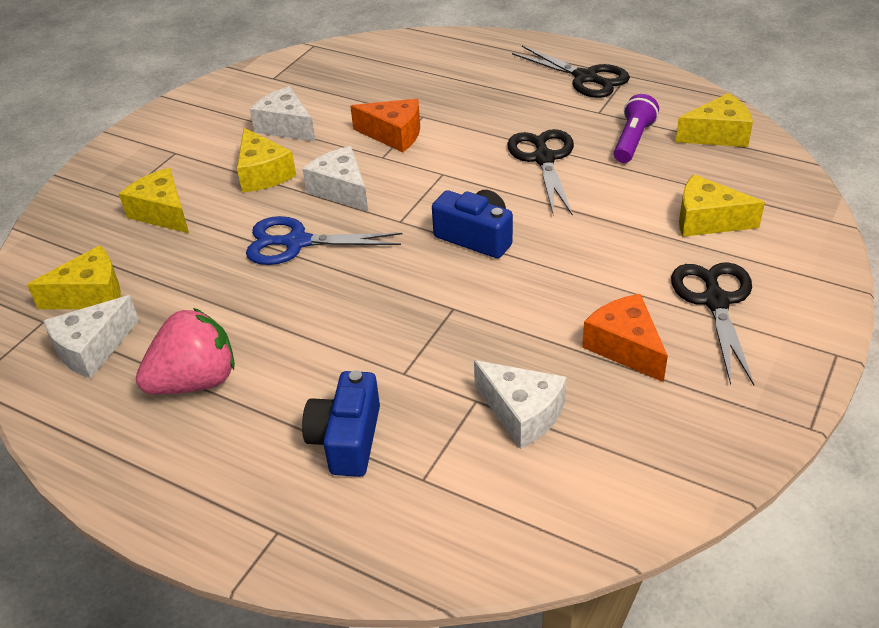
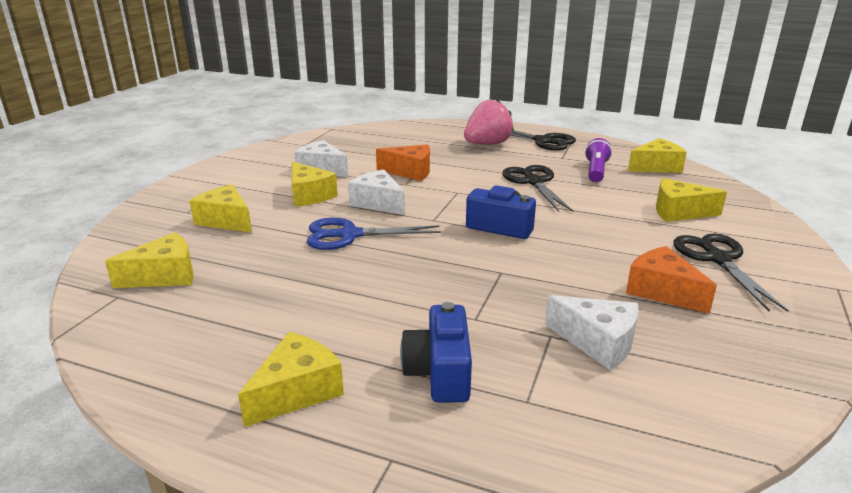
camera: 10 degrees left, 15 degrees down
white cheese [43,295,139,378] -> none
pink strawberry [136,308,235,394] -> pink strawberry moved to [464,99,514,145]
none -> yellow cheese [238,332,344,427]

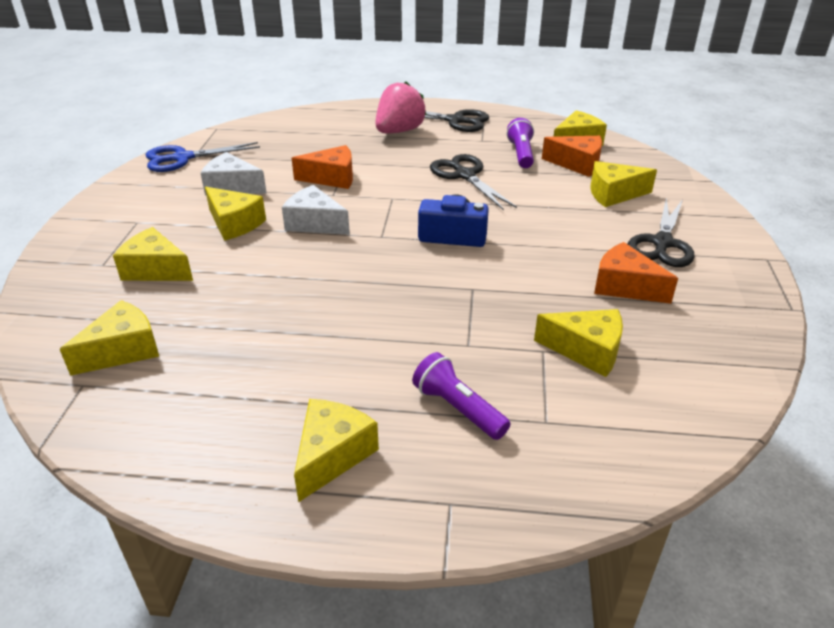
camera: 15 degrees left, 10 degrees up
blue scissors [307,218,441,250] -> blue scissors moved to [146,142,260,172]
blue camera [400,302,472,403] -> purple flashlight [412,352,510,440]
white cheese [545,295,639,370] -> yellow cheese [534,309,623,377]
black scissors [674,233,789,312] -> black scissors turned 135 degrees counterclockwise [627,198,695,267]
none -> orange cheese [542,136,602,177]

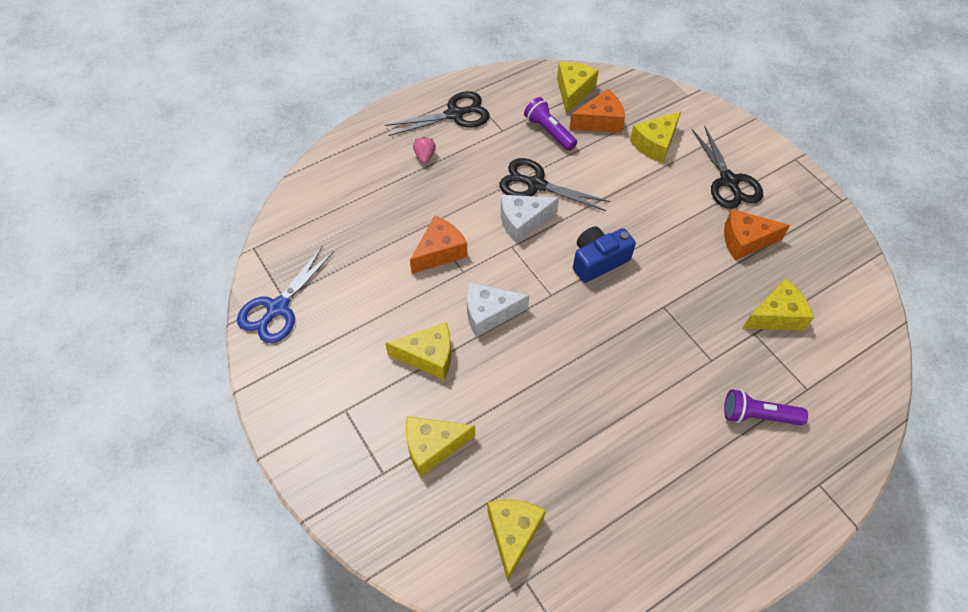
camera: 40 degrees left, 20 degrees up
white cheese [201,152,267,196] -> white cheese moved to [501,195,559,244]
yellow cheese [294,399,379,502] -> none
pink strawberry [375,81,427,134] -> pink strawberry [413,137,436,164], size x0.45

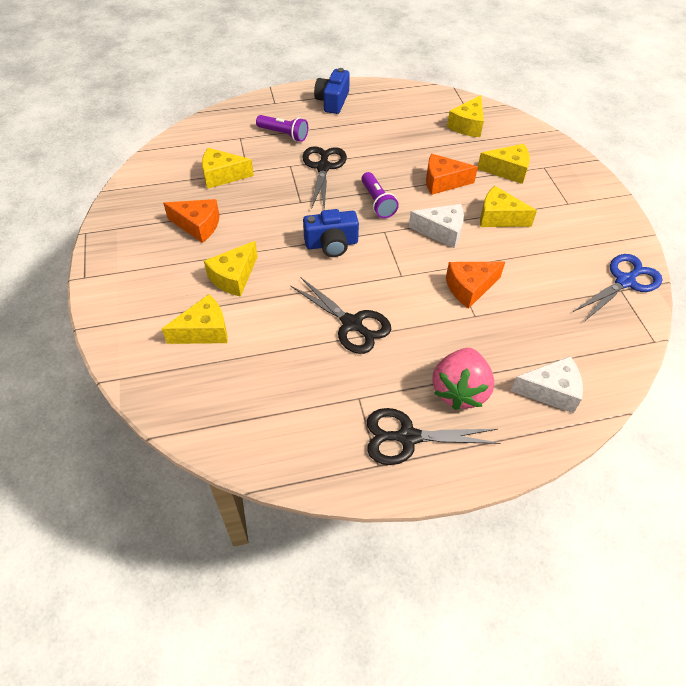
camera: 160 degrees left, 5 degrees down
pink strawberry [413,137,436,164] -> pink strawberry [432,348,494,410], size x2.21
white cheese [501,195,559,244] -> white cheese moved to [511,356,583,413]
purple flashlight [524,97,577,151] -> purple flashlight moved to [361,172,399,218]
yellow cheese [557,62,599,114] -> yellow cheese moved to [204,241,258,297]
orange cheese [569,89,625,133] -> orange cheese moved to [426,154,478,195]
black scissors [692,125,763,209] -> black scissors moved to [302,146,347,210]
none -> blue camera [314,68,350,114]

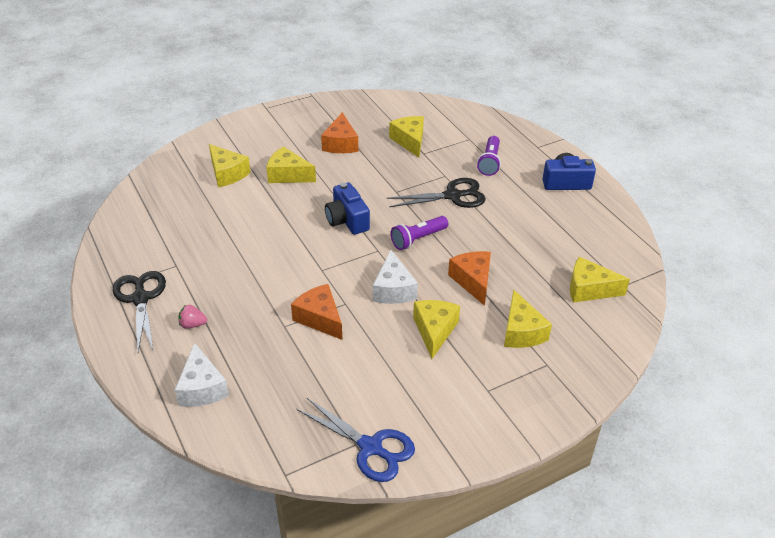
camera: 75 degrees right, 10 degrees down
black scissors [291,277,391,354] -> none
pink strawberry [432,348,494,410] -> pink strawberry [179,305,207,329], size x0.45

